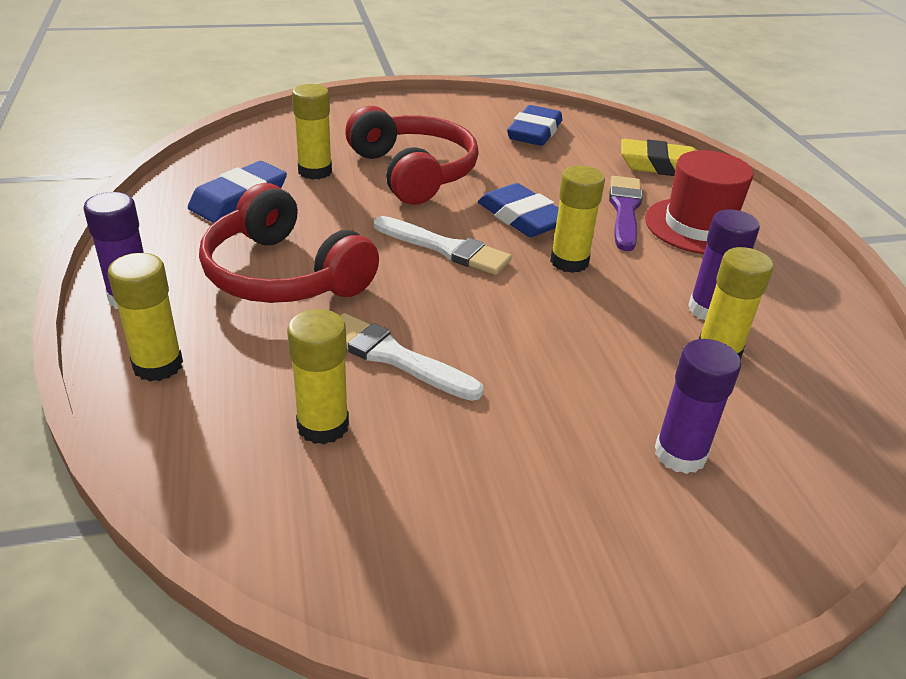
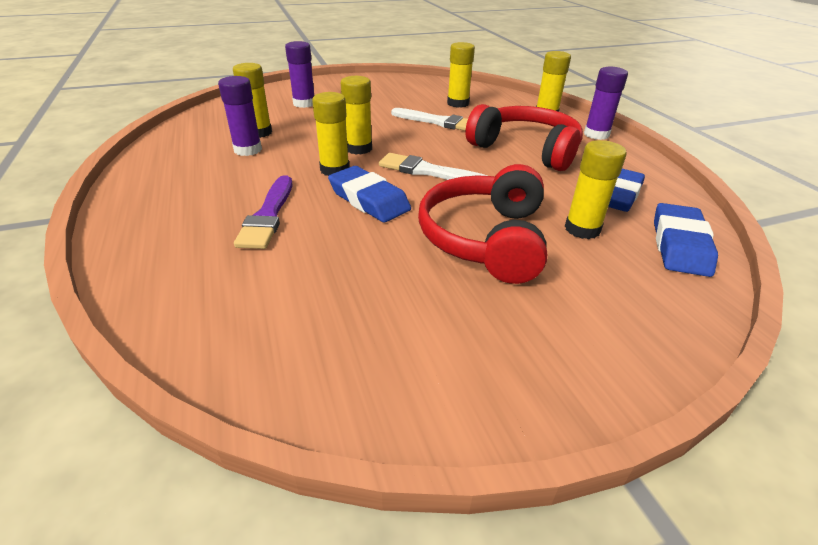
camera: 175 degrees right, 0 degrees up
red headphones [345,106,479,205] -> red headphones turned 45 degrees clockwise [418,164,547,284]
blue eraser [507,105,562,146] -> blue eraser moved to [654,203,718,277]
yellow eraser [621,139,697,176] -> none
red hat [645,150,754,254] -> none
none -> yellow glue stick [340,76,372,154]

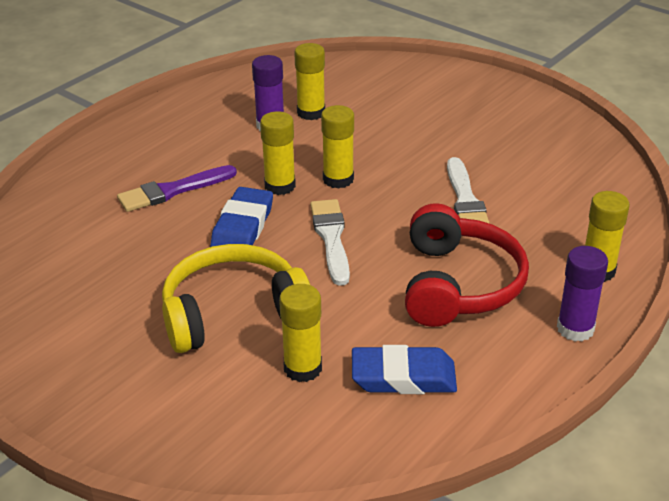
camera: 60 degrees right, 0 degrees up
purple glue stick [285,41,314,108] -> none
red headphones [418,164,547,284] -> yellow headphones [162,244,310,353]
yellow glue stick [447,42,475,108] -> none
blue eraser [654,203,718,277] -> none

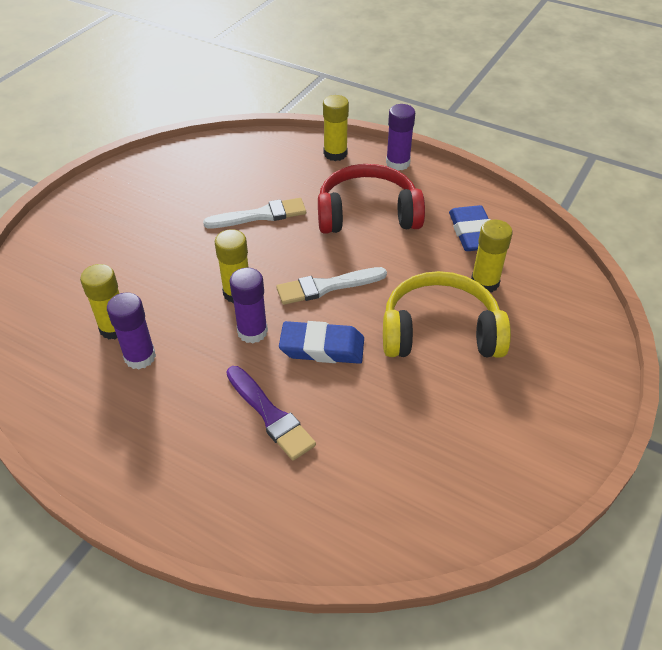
camera: 100 degrees left, 10 degrees up
yellow headphones [162,244,310,353] -> yellow headphones turned 120 degrees clockwise [383,271,511,358]
yellow glue stick [260,111,296,195] -> purple glue stick [229,268,268,344]

